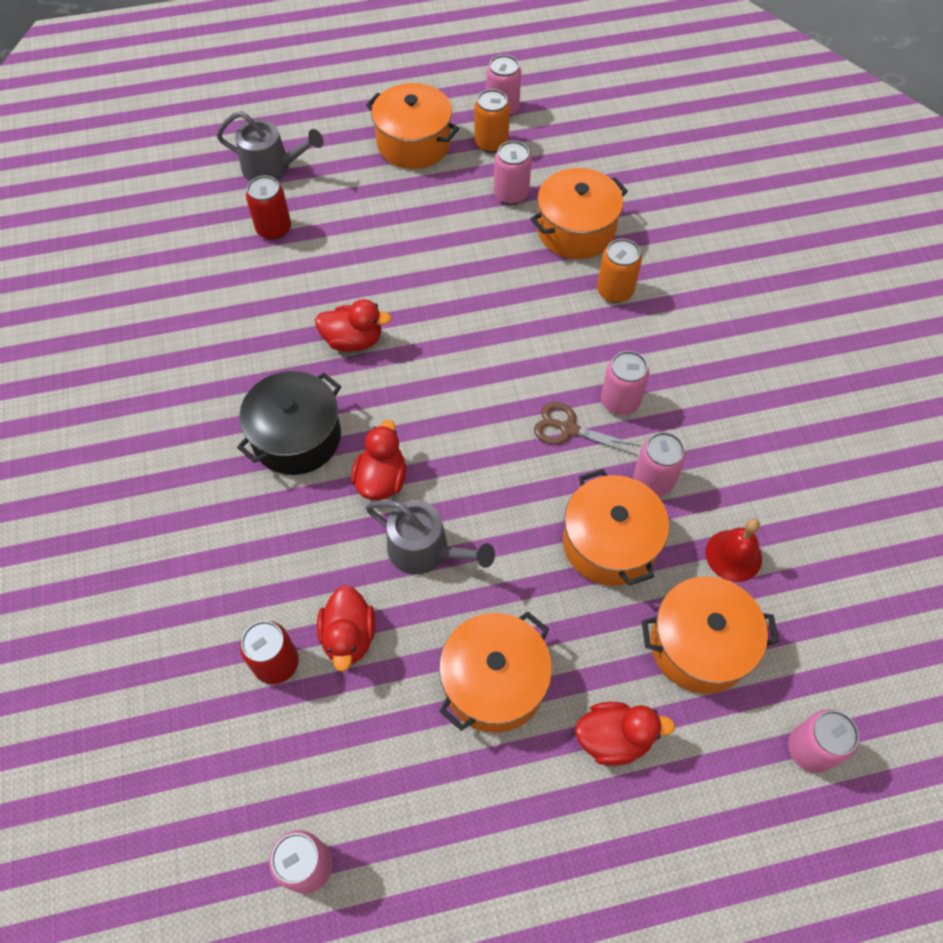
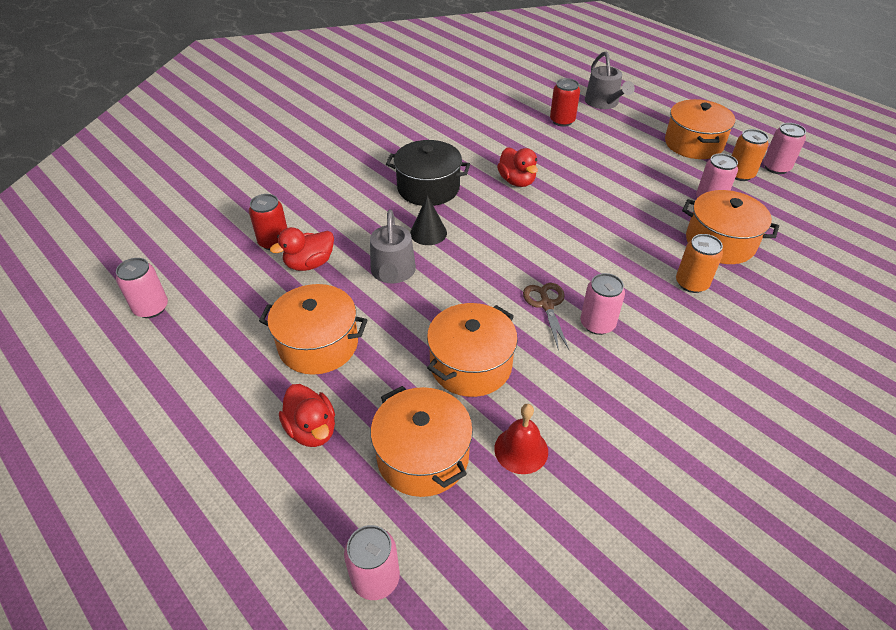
camera: 60 degrees right, 15 degrees down
red duck [351,420,407,500] -> black cone [410,195,447,245]
pink can [633,432,686,496] -> none

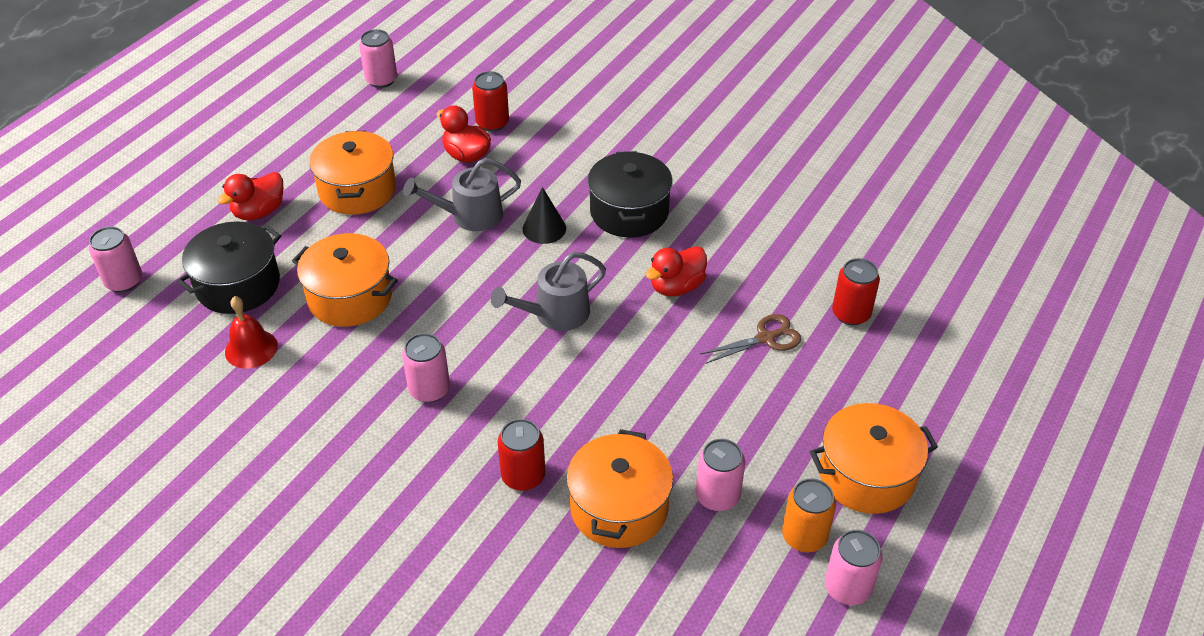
camera: 75 degrees right, 0 degrees up
orange pot [371,386,473,497] -> black pot [177,221,281,314]
brown scissors [523,283,569,351] -> brown scissors moved to [700,314,801,364]
grey watering can [585,51,635,109] -> grey watering can moved to [491,252,606,331]
orange can [676,234,723,293] -> red can [498,419,545,491]

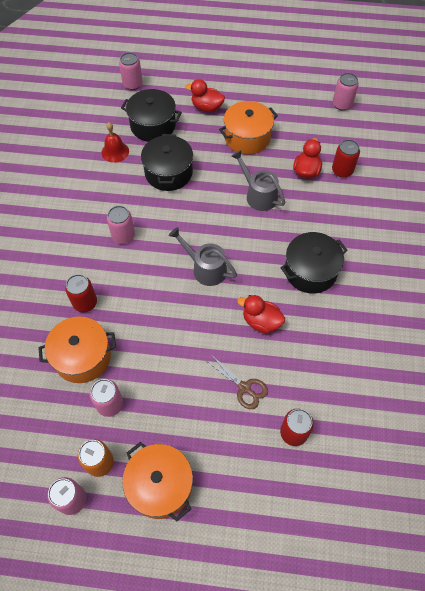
camera: 65 degrees right, 15 degrees up
orange pot [292,233,398,327] -> black pot [141,134,193,191]
black cone [523,187,566,244] -> none

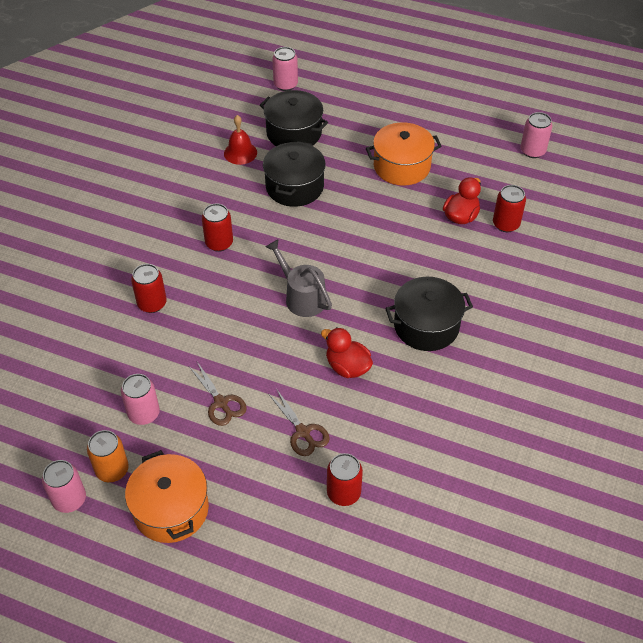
camera: 15 degrees right, 10 degrees down
orange pot [38,317,116,383] -> none
pink can [107,206,135,244] -> red can [202,203,233,252]
red duck [185,79,225,112] -> none
grey watering can [231,150,285,211] -> none
none -> brown scissors [190,362,247,426]

